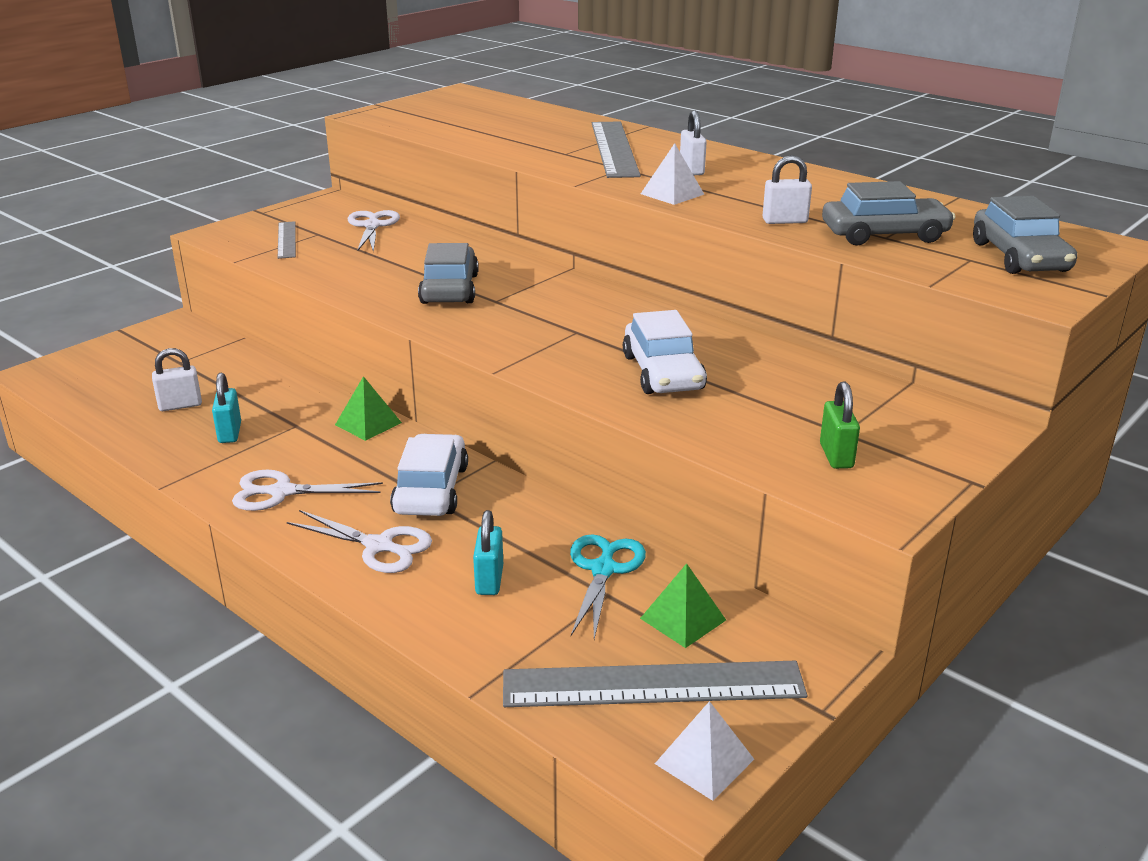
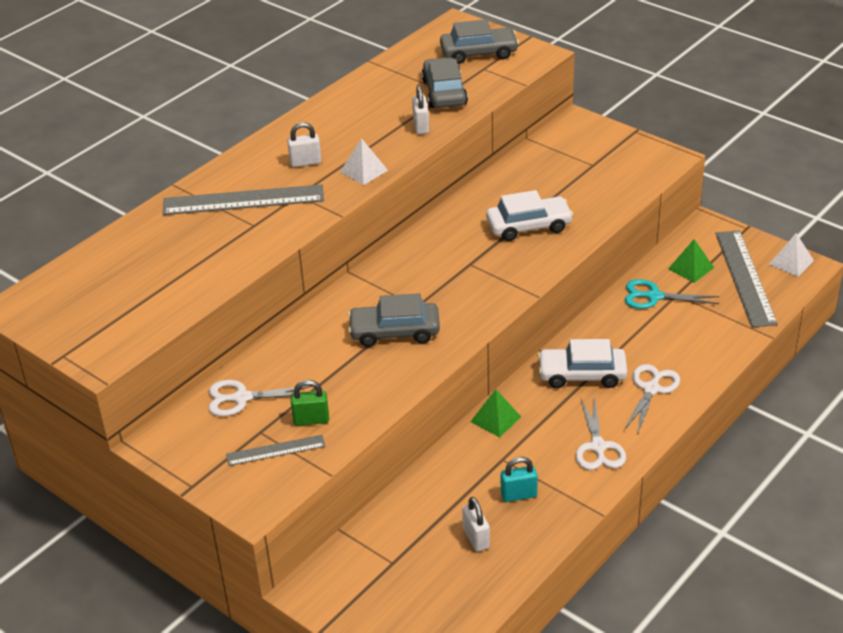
camera: 90 degrees left, 10 degrees up
turquoise padlock [473,510,503,595] -> none
green padlock [820,382,860,469] -> green padlock moved to [291,380,329,426]

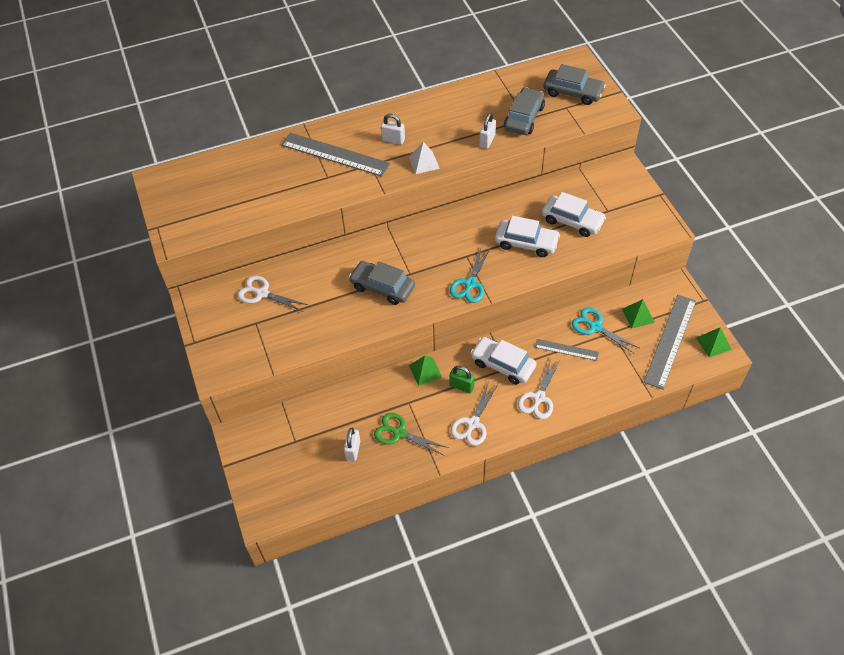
camera: 30 degrees right, 15 degrees up
grey ruler [226,435,325,466] -> grey ruler moved to [535,339,599,361]
green padlock [291,380,329,426] -> green padlock moved to [449,366,475,393]
turquoise padlock [501,457,538,502] -> green scissors [374,413,449,455]
white scissors [624,364,680,434] -> white scissors turned 150 degrees clockwise [518,358,560,419]
white pyramid [769,233,814,277] -> green pyramid [696,327,732,358]
none -> turquoise scissors [450,248,490,303]
none -> white car [542,192,606,237]

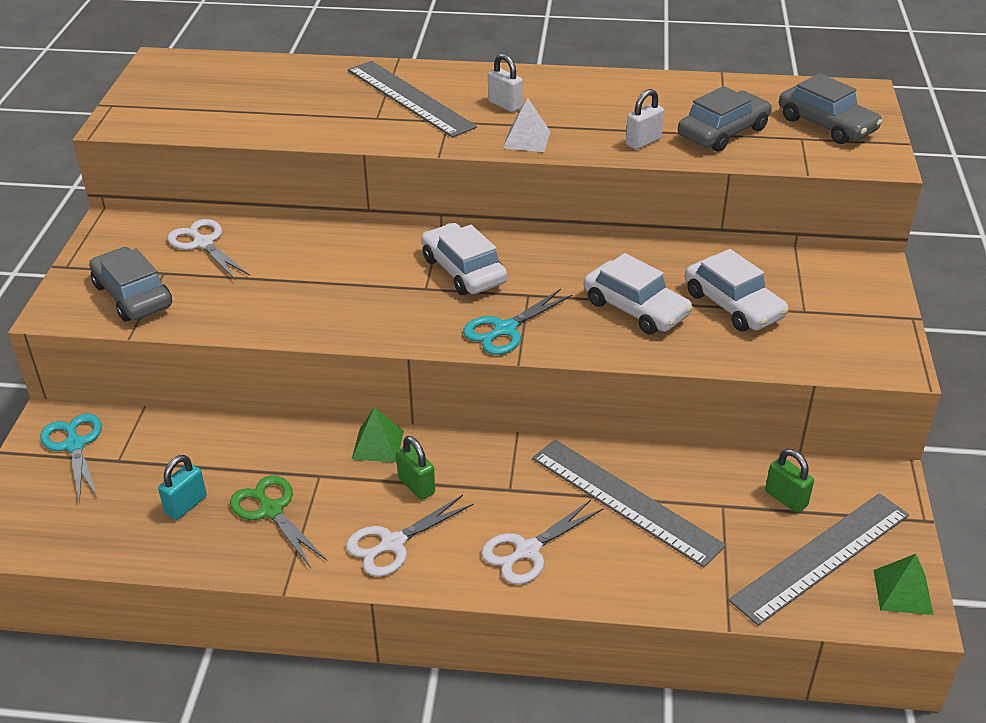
camera: 25 degrees right, 15 degrees down
white padlock [344,427,360,461] -> turquoise padlock [158,455,206,520]
grey car [349,261,415,305] -> grey car moved to [89,247,172,321]
white car [470,337,536,384] -> white car moved to [421,223,507,295]
grey ruler [535,339,599,361] -> grey ruler [532,440,726,568], size x1.85
turquoise scissors [572,307,639,354] -> turquoise scissors moved to [40,413,102,503]
green pyramid [622,299,655,329] -> green padlock [765,449,814,513]

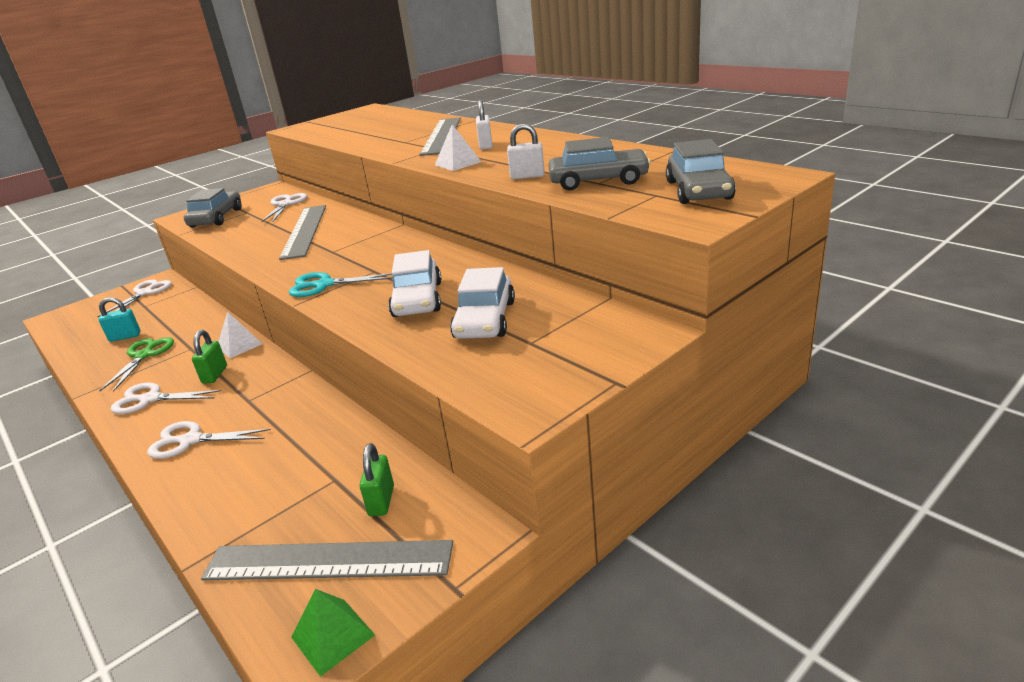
camera: 45 degrees right, 10 degrees down
turquoise scissors [40,413,102,503] -> white scissors [97,280,172,317]
green pyramid [352,407,404,463] -> white pyramid [218,312,262,358]
white car [421,223,507,295] -> none
grey ruler [532,440,726,568] -> grey ruler moved to [279,205,326,260]

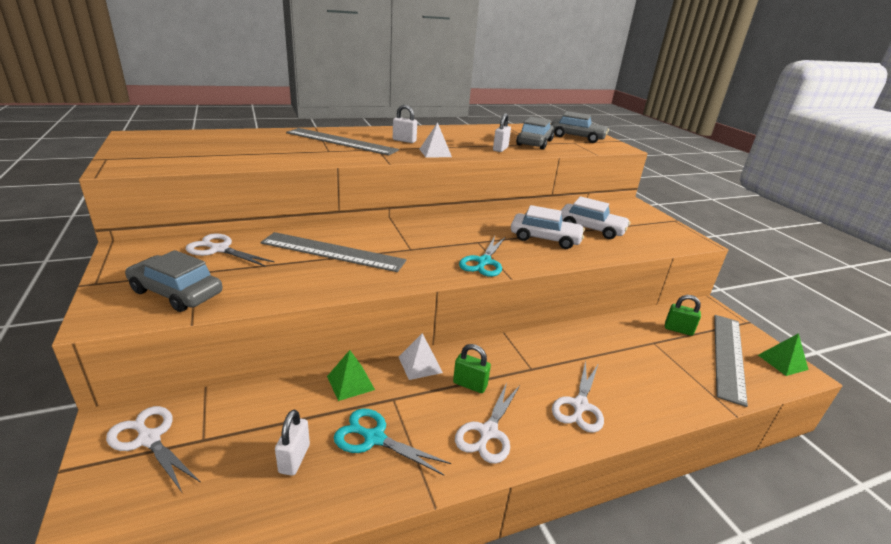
camera: 75 degrees left, 0 degrees up
turquoise padlock [99,297,140,342] -> white padlock [275,409,310,476]
green scissors [99,337,174,392] -> turquoise scissors [334,408,451,475]
none -> green pyramid [327,350,375,401]

